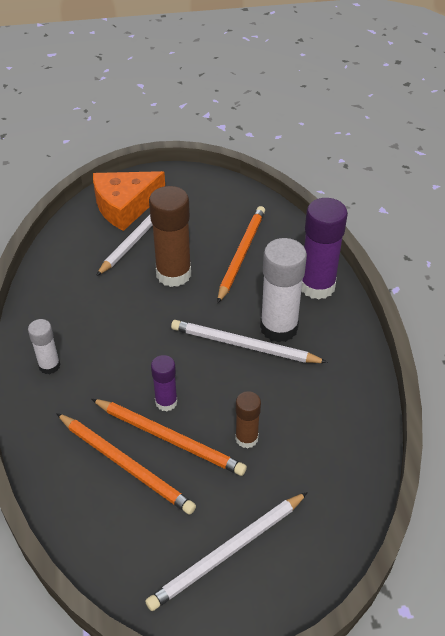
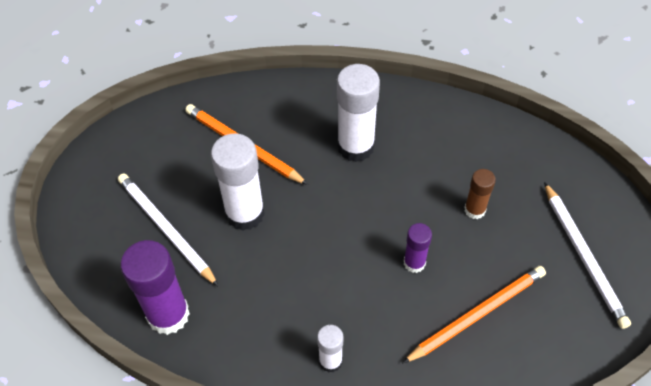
camera: 70 degrees left, 10 degrees up
orange pencil [92,399,247,476] -> none
orange cheese [93,171,165,231] -> none
brown glue stick [149,186,191,287] -> white glue stick [211,133,265,231]
white pencil [171,320,328,363] -> none
purple glue stick [301,198,348,299] -> purple glue stick moved to [120,240,190,335]

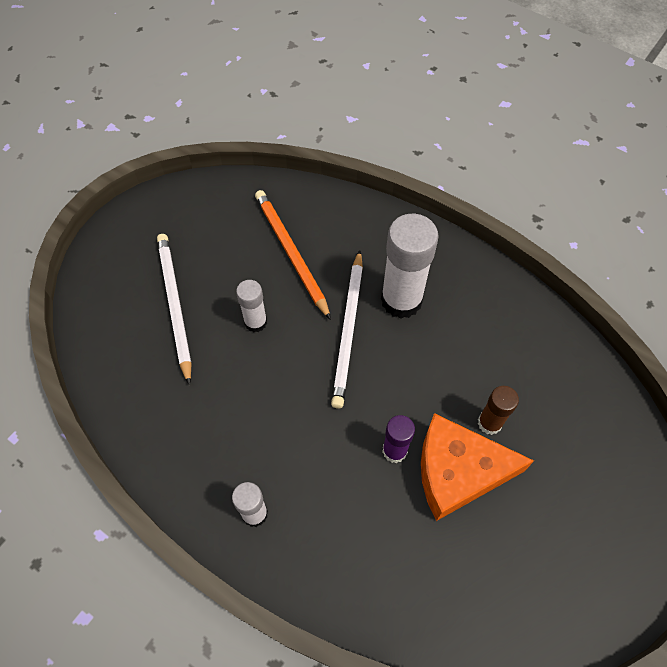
camera: 25 degrees right, 5 degrees up
purple glue stick [120,240,190,335] -> none
white glue stick [211,133,265,231] -> white glue stick [236,280,267,332], size x0.54
orange pencil [403,266,546,363] -> none
white pencil [544,182,631,329] -> white pencil moved to [331,250,363,408]
none -> orange cheese [421,413,534,521]

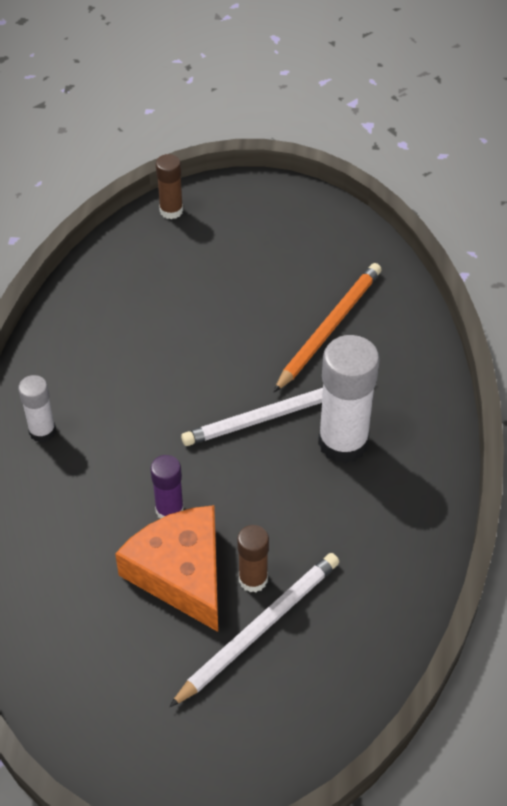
camera: 60 degrees right, 10 degrees down
white pencil [157,234,192,385] -> white pencil moved to [169,553,339,707]
white glue stick [236,280,267,332] -> none
none -> brown glue stick [156,154,183,219]

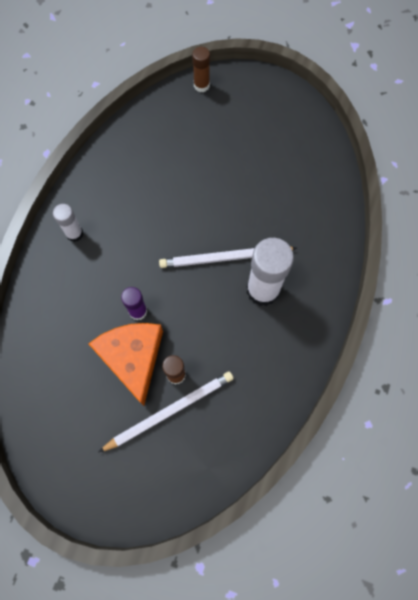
camera: 15 degrees right, 20 degrees up
orange pencil [274,263,382,392] -> none

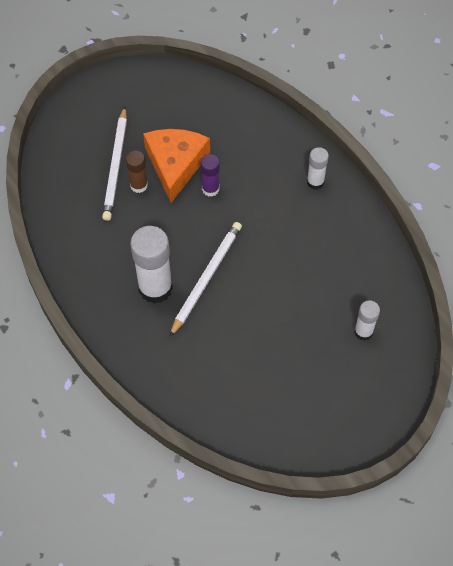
camera: 125 degrees right, 10 degrees down
orange cheese [88,323,163,406] -> orange cheese turned 105 degrees counterclockwise [143,129,210,203]
brown glue stick [192,47,210,92] -> none
none -> white glue stick [354,300,380,341]

